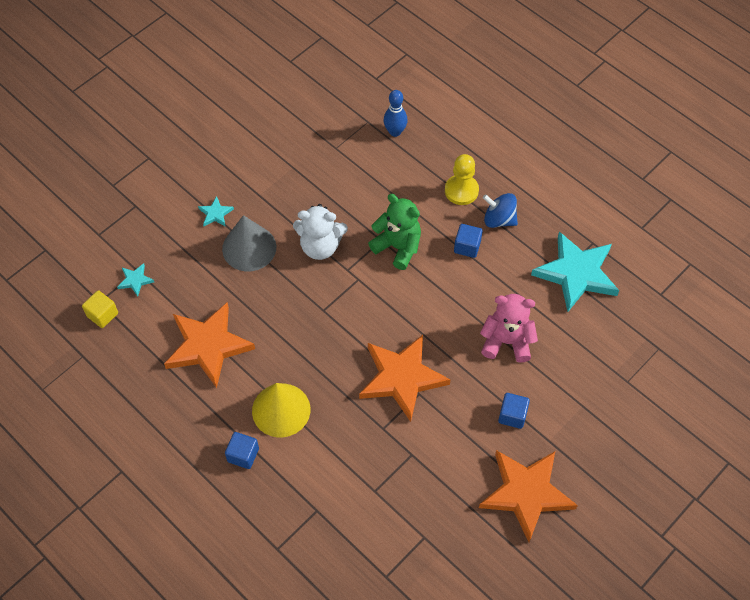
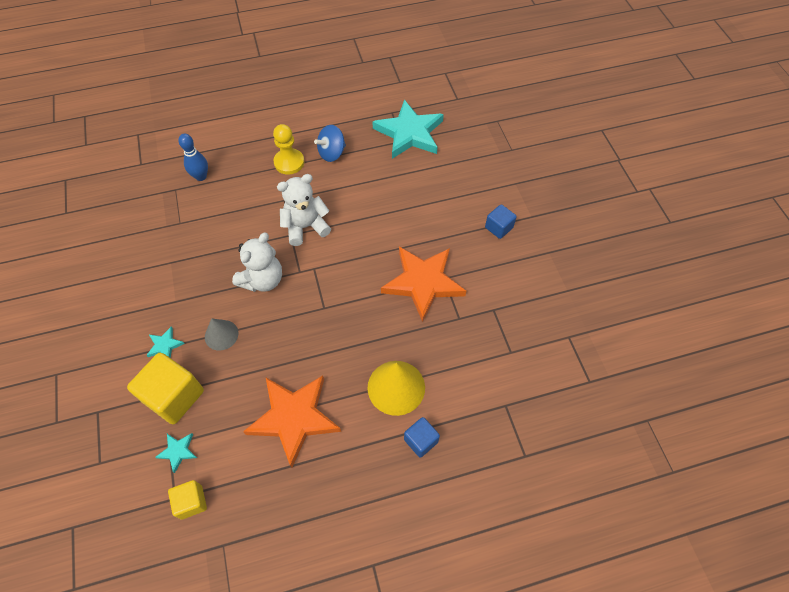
camera: 60 degrees left, 0 degrees up
grey cone [222,215,276,271] -> grey cone [205,318,238,351], size x0.61
green teddy bear [368,194,421,270] -> white teddy bear [277,174,331,246]
blue cube [454,224,483,258] -> none
orange star [479,450,578,542] -> none
pink teddy bear [480,294,538,363] -> none
none -> yellow cube [127,352,204,424]

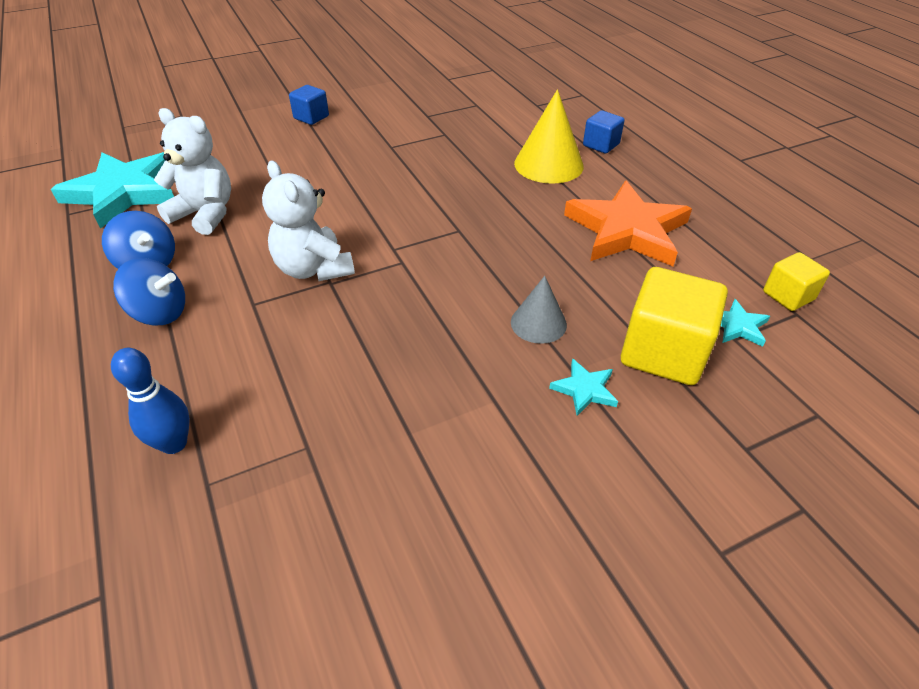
camera: 100 degrees left, 15 degrees down
white teddy bear [232,233,282,292] -> white teddy bear moved to [154,108,231,235]
yellow pawn [273,124,304,175] -> blue spinning top [113,258,185,325]
orange star [381,247,466,322] -> none

